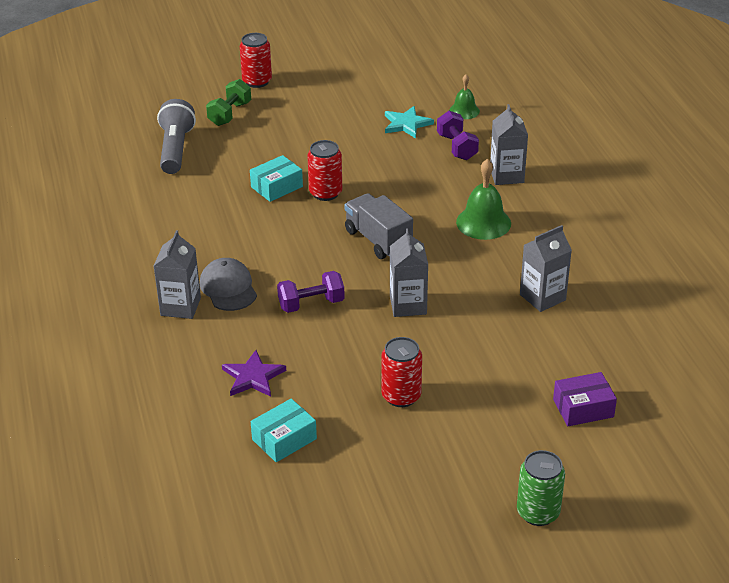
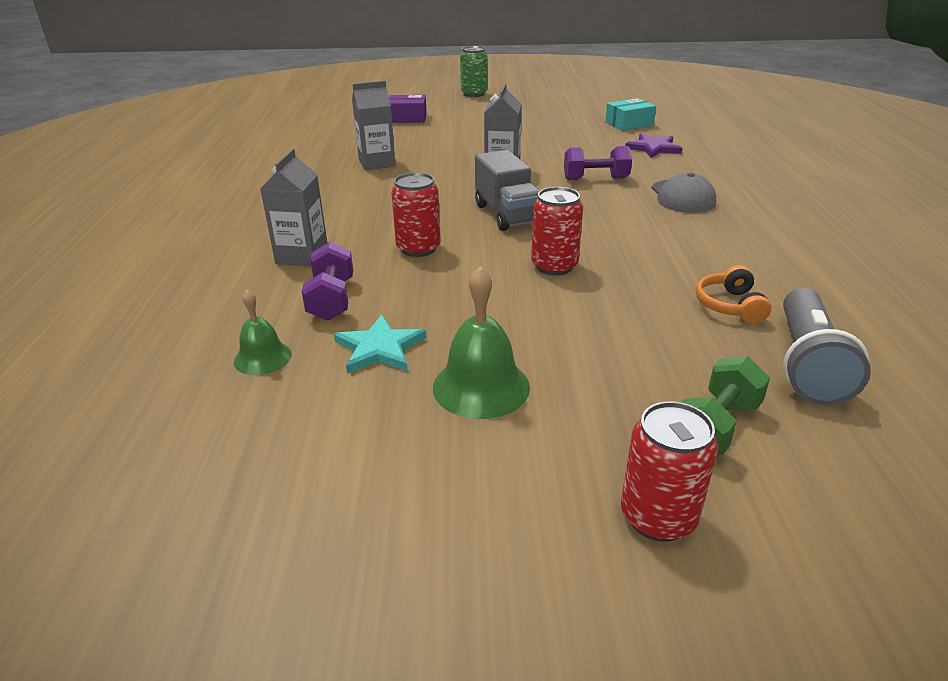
camera: 165 degrees left, 5 degrees down
grey carton [154,230,201,319] -> none
turquoise box [250,155,303,202] -> none
red can [381,337,422,407] -> red can moved to [391,172,441,257]
green bell [456,159,511,240] -> green bell moved to [433,266,530,419]
none -> orange headphones [696,265,771,324]

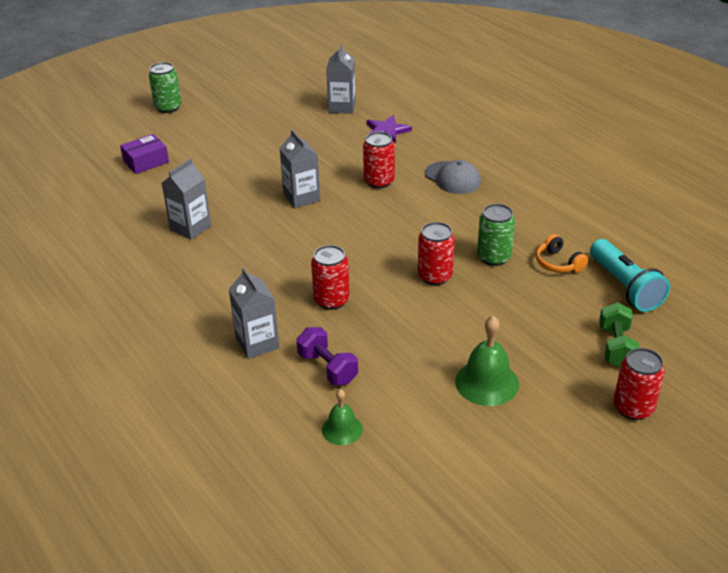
camera: 35 degrees left, 5 degrees up
turquoise star [334,314,426,374] -> none
grey truck [475,150,540,231] -> none
purple dumbbell [564,146,632,180] -> red can [363,132,395,189]
turquoise box [605,98,656,131] -> grey carton [326,44,356,114]
grey flashlight [783,288,871,405] -> turquoise flashlight [590,239,670,312]
none -> green can [477,204,515,266]

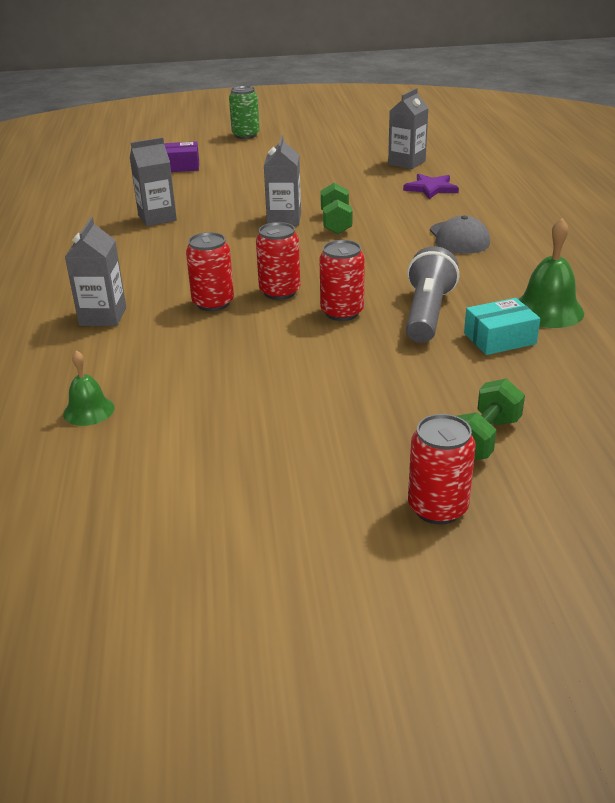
camera: 30 degrees right, 5 degrees down
purple dumbbell [296,327,358,385] -> none
red can [363,132,395,189] -> red can moved to [256,222,300,300]
green bell [455,316,519,406] -> green bell moved to [518,218,584,328]
green can [477,204,515,266] -> grey flashlight [406,246,459,343]
orange headphones [536,234,588,273] -> turquoise box [464,298,540,355]
turquoise flashlight [590,239,670,312] -> none
none -> green dumbbell [320,183,352,234]

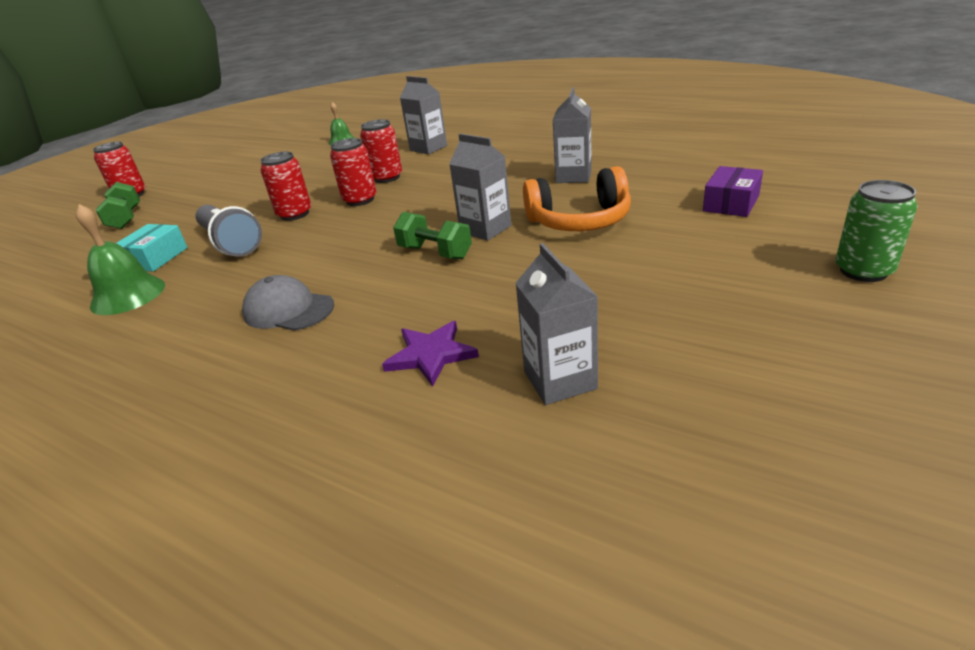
camera: 130 degrees right, 0 degrees up
none -> orange headphones [523,166,631,231]

